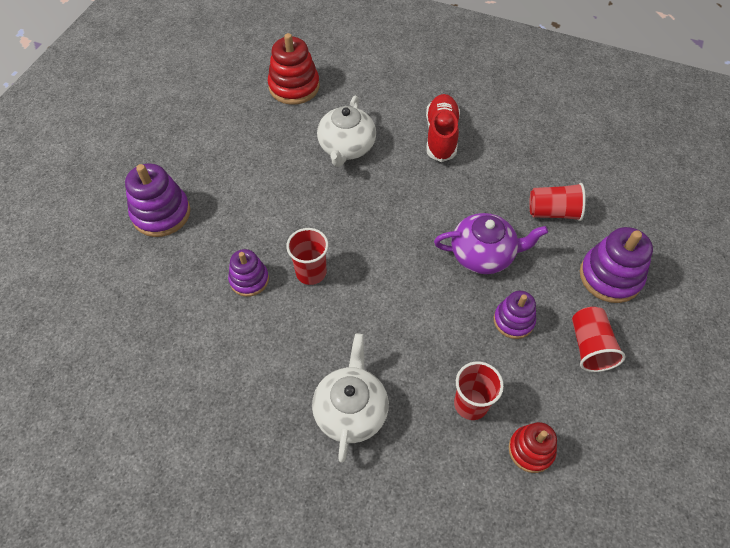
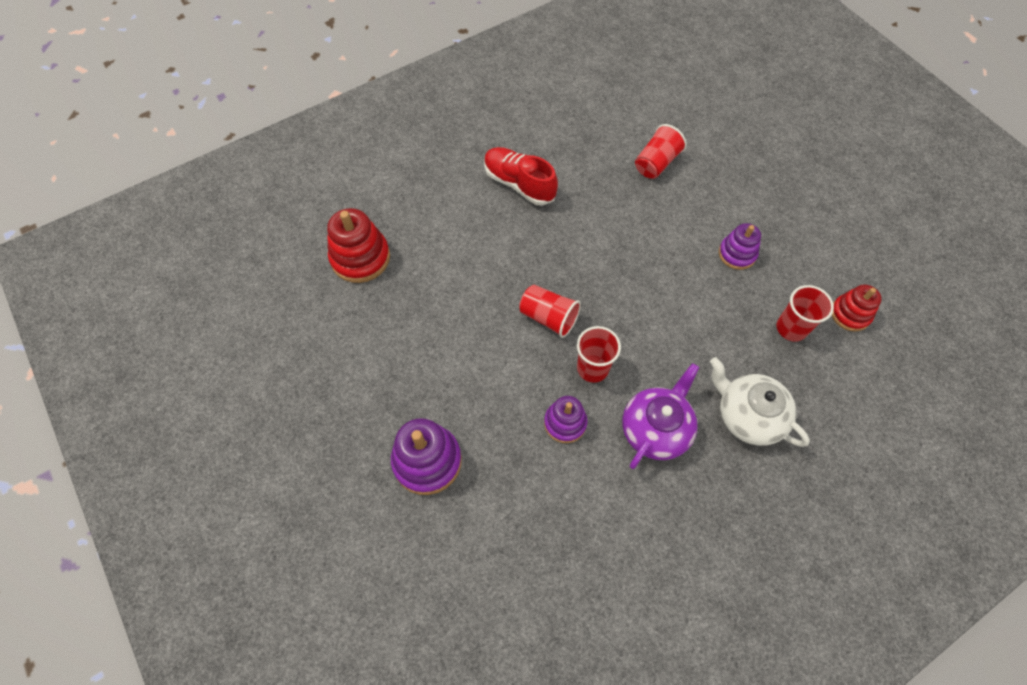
camera: 55 degrees left, 5 degrees up
white teapot [317,96,376,167] -> none
purple teapot [434,213,548,274] -> purple teapot moved to [622,363,699,469]
red cup [572,307,626,372] -> red cup moved to [519,285,581,338]
purple stacking toy [580,227,653,303] -> none

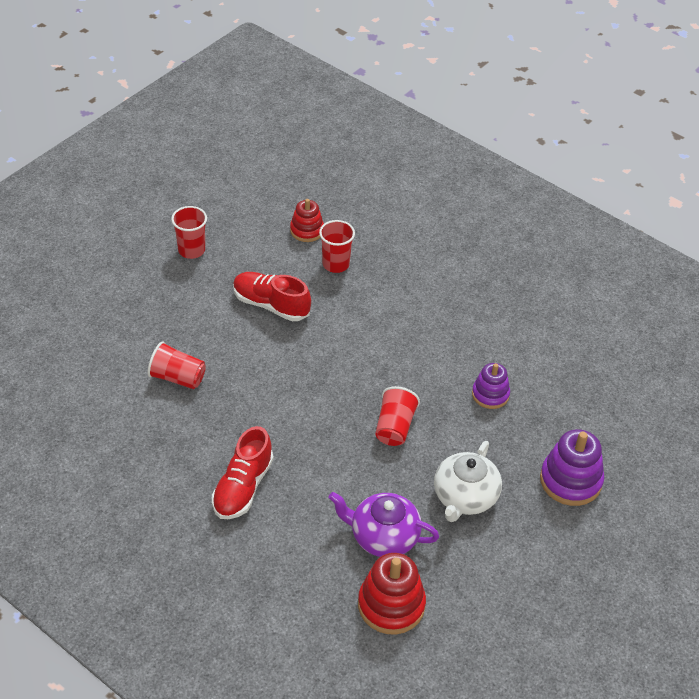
camera: 110 degrees left, 15 degrees down
red cup [577,326,621,383] -> red cup moved to [171,206,207,259]
purple teapot [622,363,699,469] -> purple teapot moved to [329,492,439,557]
white teapot [710,357,810,447] -> white teapot moved to [434,441,502,522]
purple stacking toy [719,223,761,270] -> red shoe [233,272,311,321]

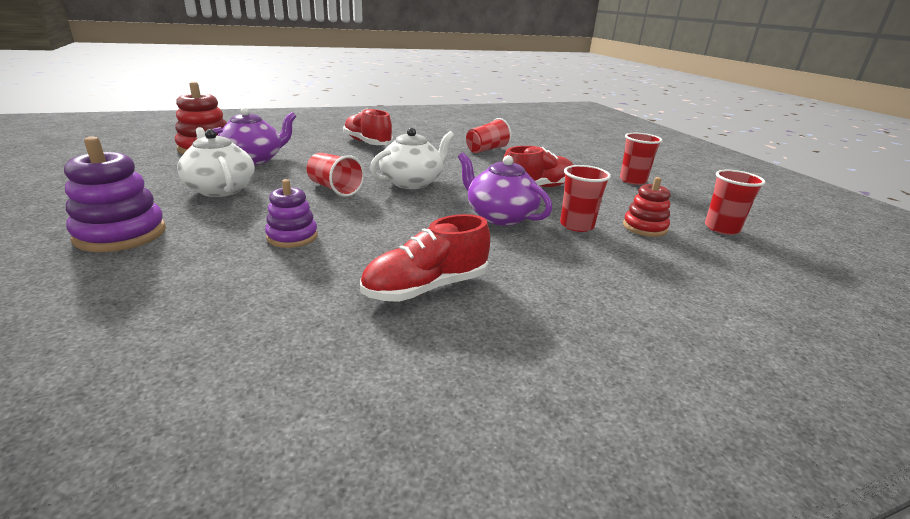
camera: 120 degrees right, 20 degrees down
none -> red shoe [360,214,490,302]
none -> white teapot [370,128,454,189]
none -> purple teapot [458,152,552,226]
none -> red cup [705,170,766,235]

